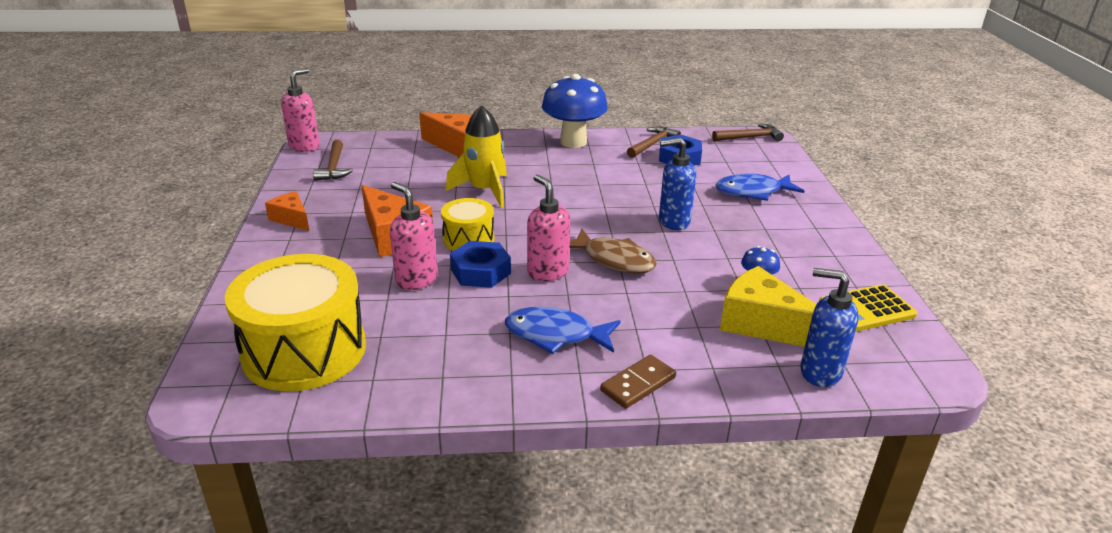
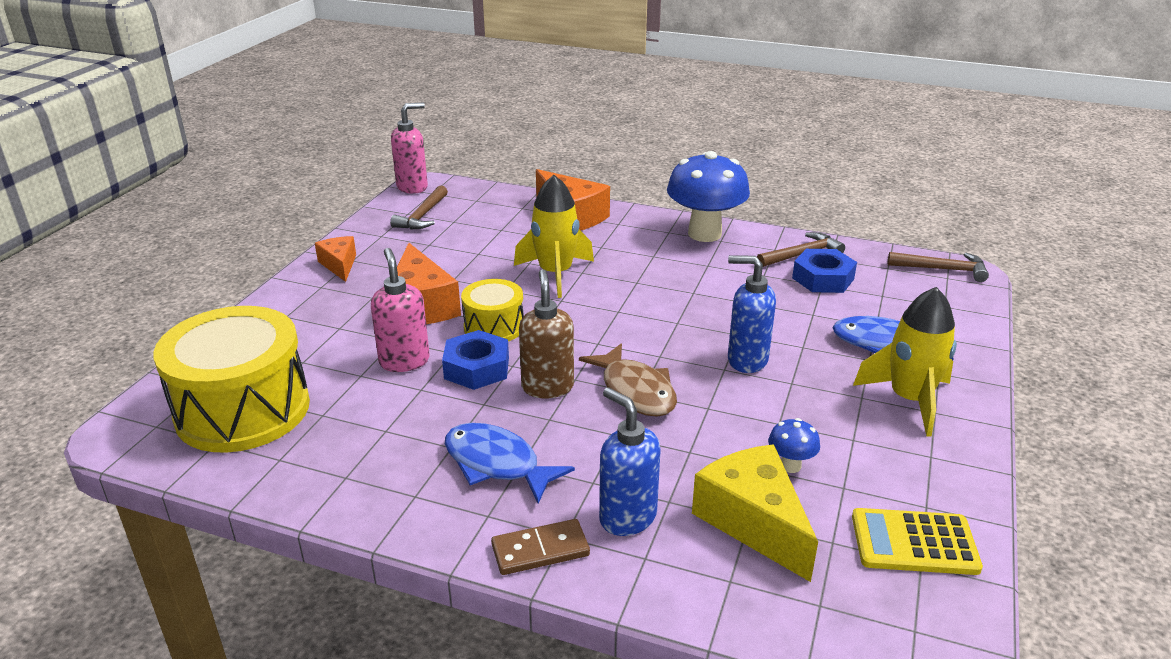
camera: 25 degrees right, 0 degrees up
pink soap dispenser [527,174,570,281] -> brown soap dispenser [519,269,574,398]
blue soap dispenser [800,268,859,387] -> blue soap dispenser moved to [599,387,661,536]
none -> yellow rocket [853,287,957,437]

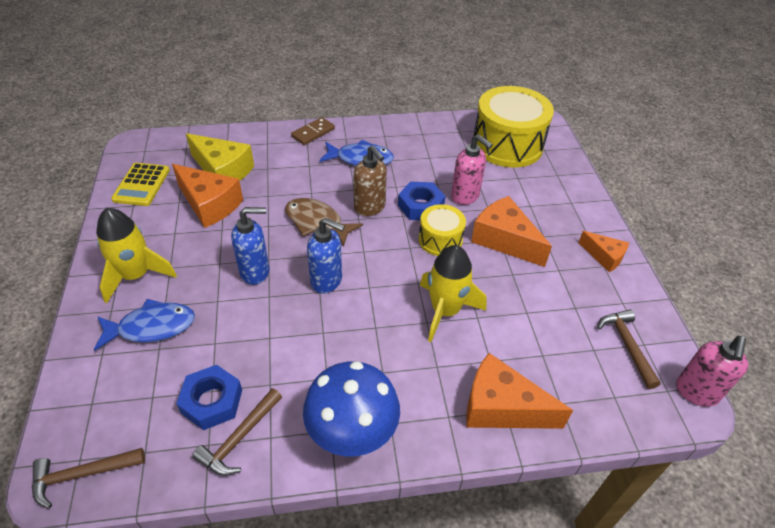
camera: 150 degrees right, 15 degrees up
blue soap dispenser [599,387,661,536] -> blue soap dispenser moved to [307,218,345,293]
blue mushroom [768,418,820,473] -> orange cheese [172,164,243,228]
yellow calculator [852,508,983,575] -> yellow calculator turned 120 degrees clockwise [111,163,170,206]

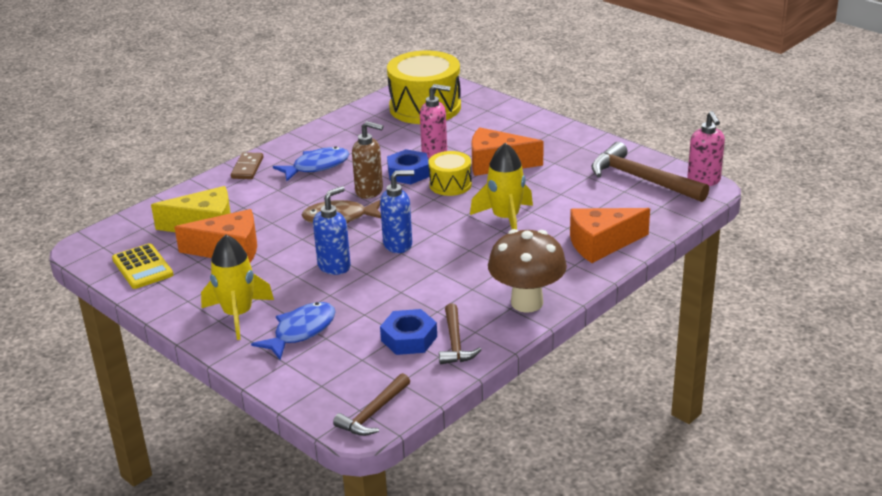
camera: 35 degrees left, 15 degrees down
blue mushroom [303,361,400,456] -> brown mushroom [488,229,567,313]
orange cheese [578,231,629,272] -> none
brown hammer [597,310,661,389] -> brown hammer [591,142,709,202], size x1.69

